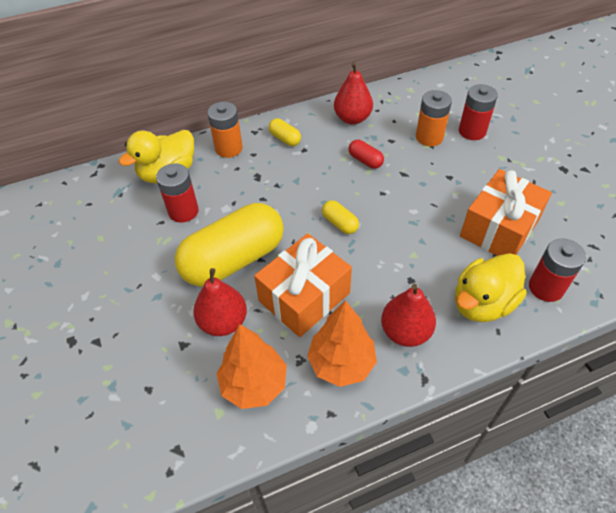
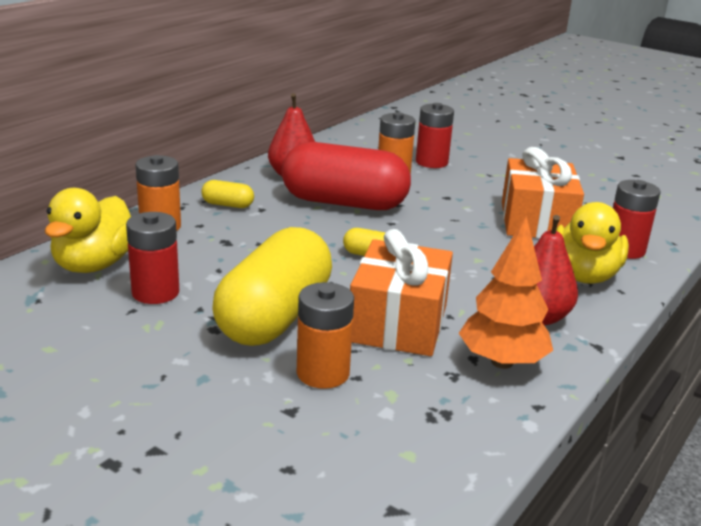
camera: 35 degrees left, 25 degrees down
red pear [193,268,247,336] -> orange battery [297,282,354,389]
orange tree [216,324,287,409] -> none
red capsule [349,140,384,169] -> red capsule [282,142,411,210], size x2.45

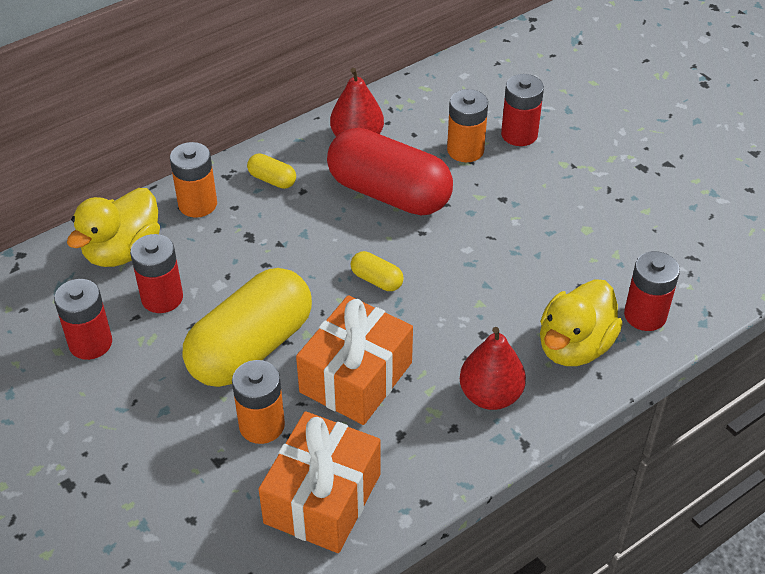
camera: 20 degrees right, 20 degrees up
orange tree [459,216,553,369] -> none
orange gift [502,147,584,239] -> orange gift moved to [258,411,381,553]
none -> red battery [54,279,112,360]

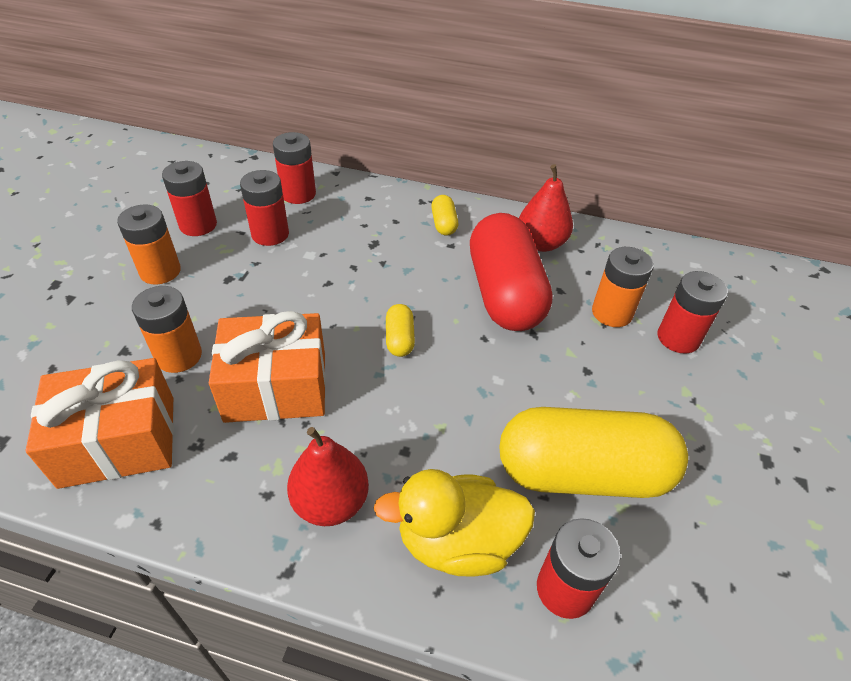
camera: 50 degrees right, 0 degrees up
yellow duck [67,188,160,267] -> red battery [273,132,316,204]
orange battery [170,142,217,218] -> orange battery moved to [117,204,181,285]
yellow capsule [183,268,312,387] -> yellow capsule moved to [499,407,688,498]

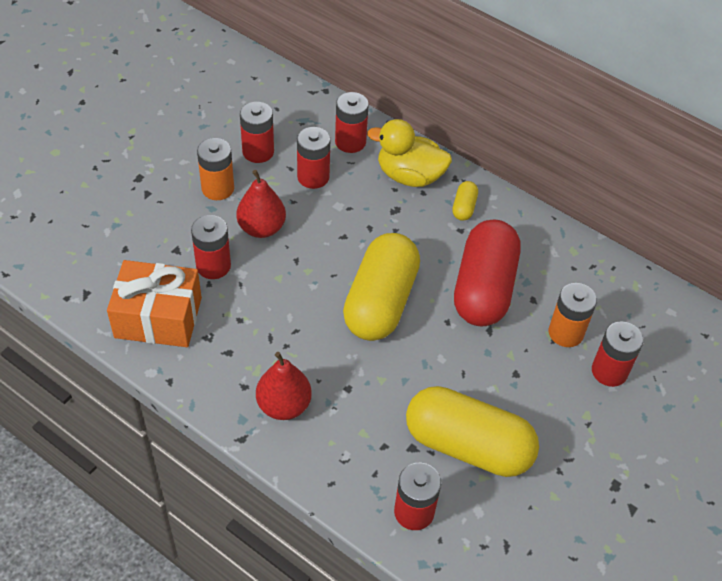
camera: 20 degrees right, 5 degrees up
orange battery [132,286,202,373] -> red battery [191,215,231,279]
orange gift [209,311,326,423] -> none
yellow duck [373,469,535,577] -> yellow duck moved to [367,119,452,187]
yellow capsule [386,304,415,357] -> yellow capsule [343,233,420,341], size x2.45
red pear [519,164,573,252] -> red pear moved to [236,170,286,238]

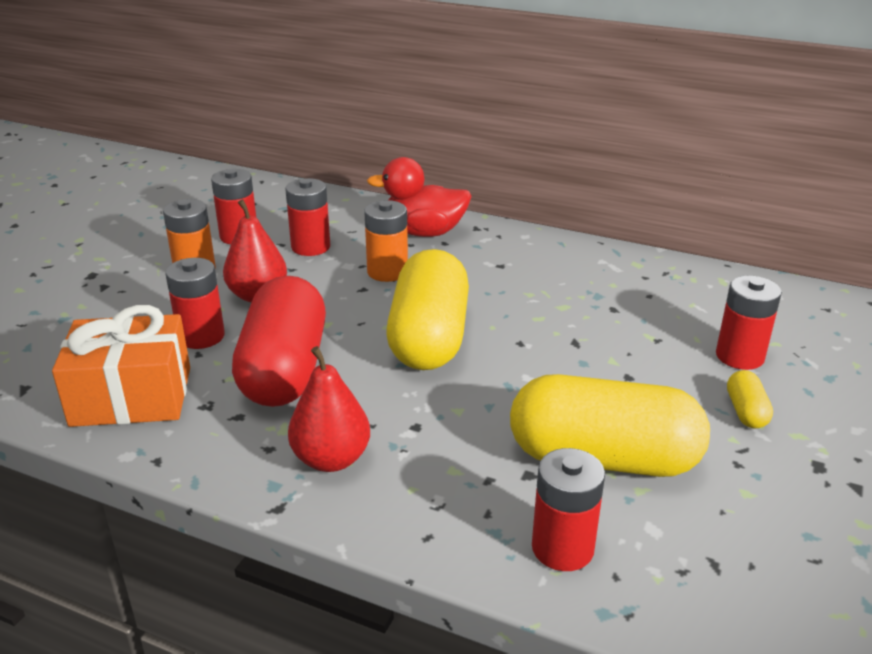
camera: 10 degrees left, 20 degrees down
red battery [335,92,369,153] -> none
yellow duck [367,119,452,187] -> red duck [367,157,471,237]
yellow capsule [452,181,478,221] -> yellow capsule moved to [727,370,773,429]
red capsule [454,219,520,327] -> red capsule moved to [232,276,326,407]
orange battery [549,283,597,347] -> orange battery moved to [364,200,408,282]

